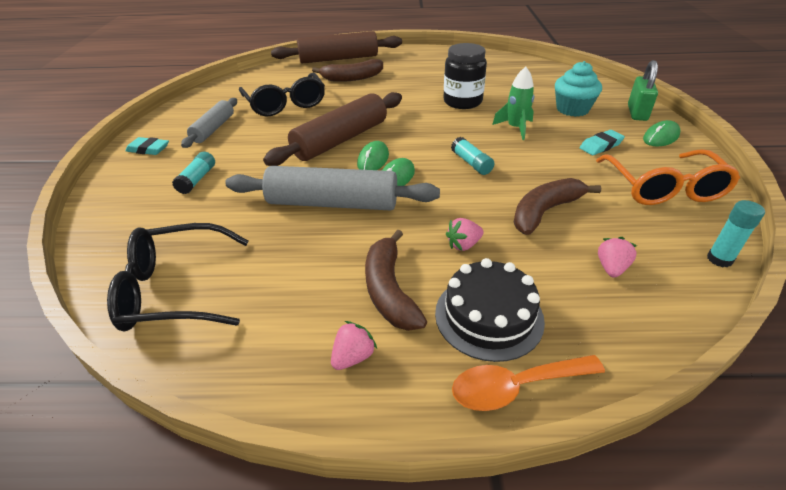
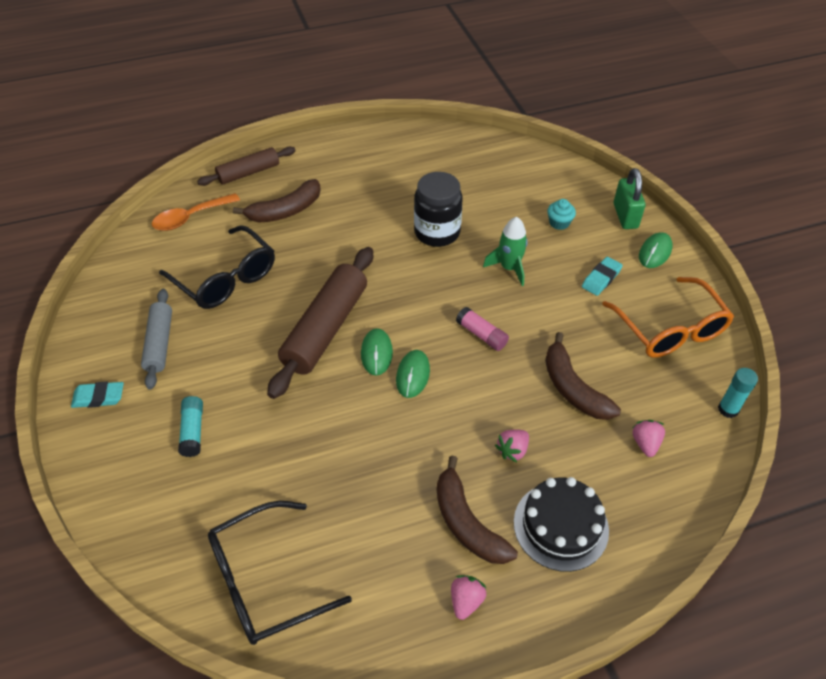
camera: 20 degrees left, 10 degrees up
grey rolling pin [225,166,440,211] -> none
brown rolling pin [271,31,402,63] -> brown rolling pin [197,146,296,186], size x0.60
turquoise glue stick [451,137,494,175] -> pink glue stick [456,307,509,351]
orange spoon [452,355,605,411] -> orange spoon moved to [152,193,240,231]
brown banana [513,178,601,235] -> brown banana turned 60 degrees counterclockwise [545,332,621,420]
turquoise cupcake [555,61,602,117] -> turquoise cupcake [547,199,576,230], size x0.56

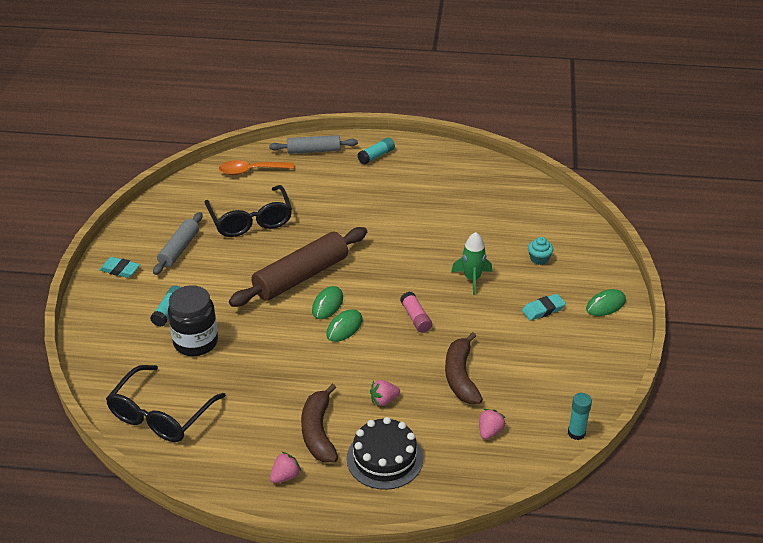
camera: 25 degrees right, 10 degrees down
brown rolling pin [197,146,296,186] -> grey rolling pin [269,135,358,154]
black glasses [208,501,352,645] -> black glasses turned 60 degrees counterclockwise [106,365,226,442]
brown banana [233,179,321,223] -> none
black jar [414,172,463,247] -> black jar moved to [168,285,218,356]
orange glasses [602,277,734,358] -> none
green padlock [614,168,646,229] -> none
none -> turquoise glue stick [358,137,395,165]

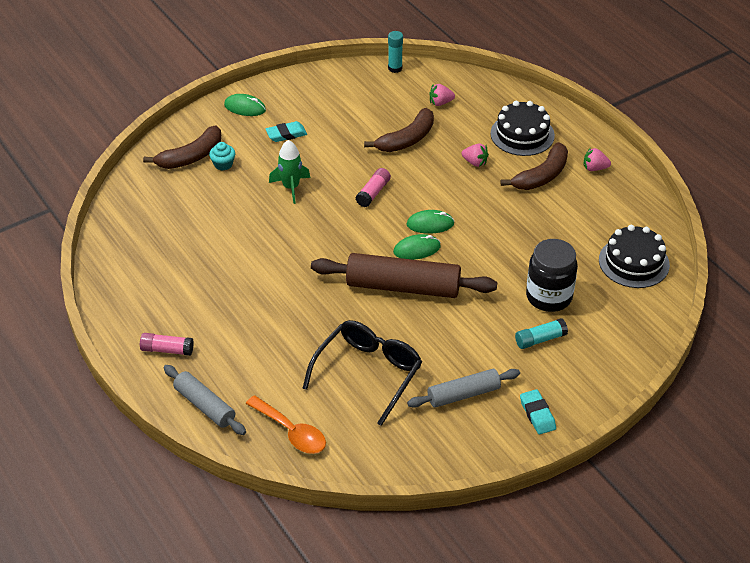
camera: 130 degrees left, 5 degrees up
black glasses [106,365,226,442] -> black cake [599,225,670,288]
turquoise glue stick [358,137,395,165] -> pink glue stick [140,333,194,356]
turquoise eraser [522,294,566,321] -> turquoise eraser turned 45 degrees counterclockwise [266,121,307,142]
none -> brown banana [143,126,221,169]

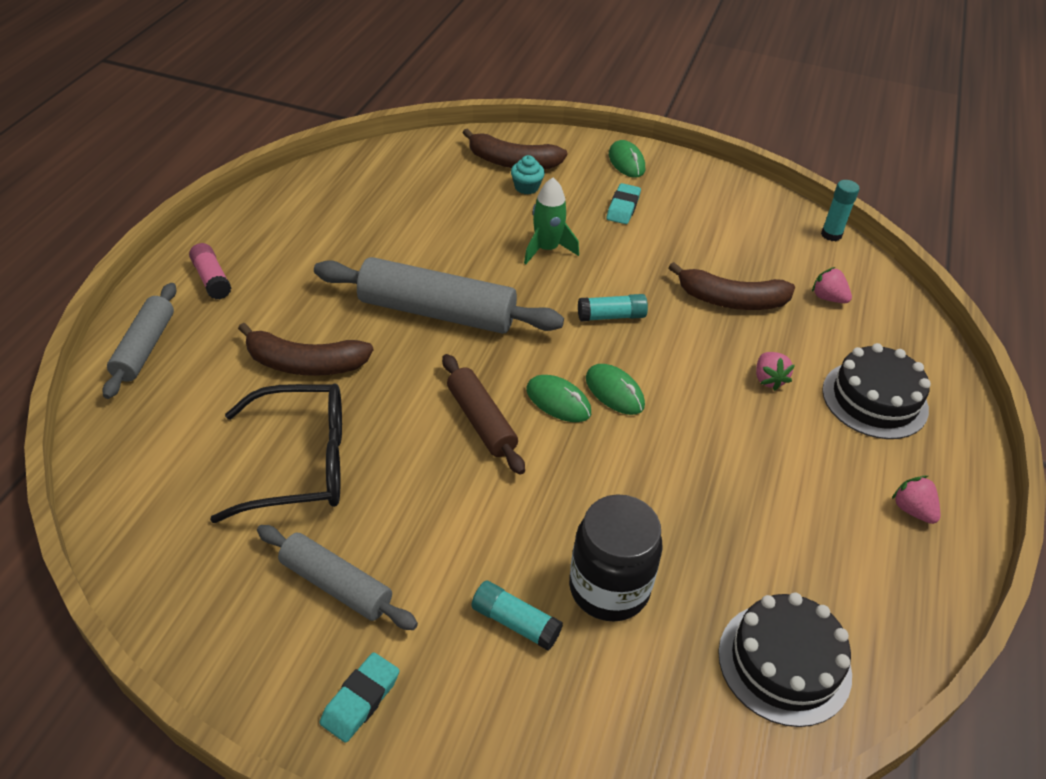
camera: 50 degrees right, 0 degrees up
orange spoon [246,395,326,454] -> none
turquoise eraser [266,121,307,142] -> turquoise eraser turned 75 degrees clockwise [607,183,641,224]
brown rolling pin [311,253,497,298] -> brown rolling pin [442,354,525,475], size x0.60
pink glue stick [355,168,391,207] -> turquoise glue stick [578,294,648,321]
brown banana [501,142,568,190] -> brown banana moved to [238,323,373,376]
none -> grey rolling pin [314,257,564,334]

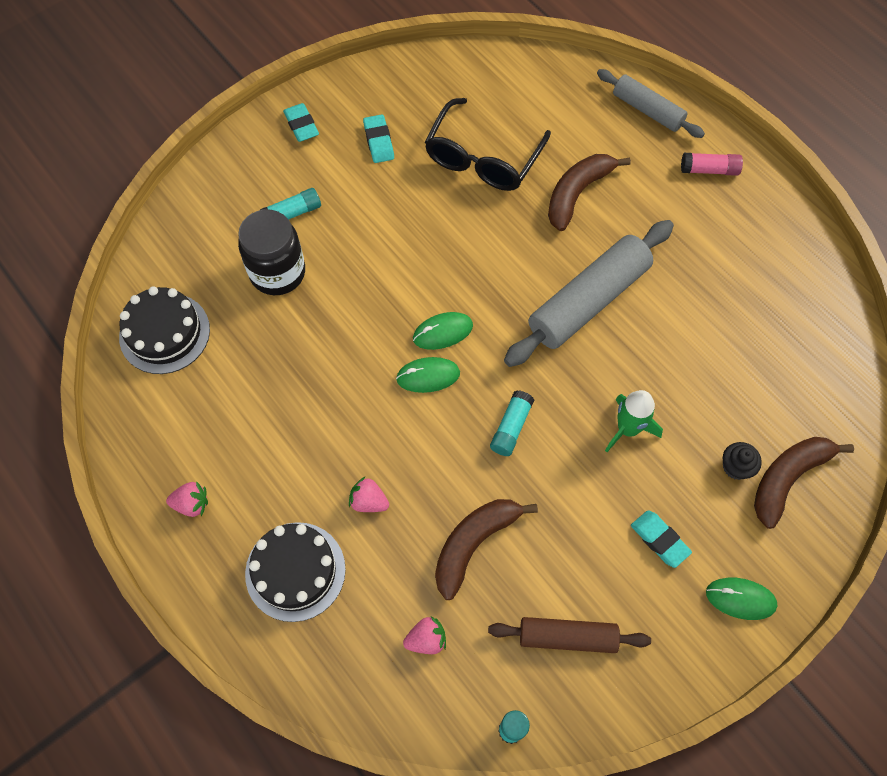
camera: 125 degrees right, 20 degrees up
grey rolling pin [257,525,418,630] -> turquoise eraser [363,114,394,163]
brown rolling pin [442,354,525,475] -> brown rolling pin moved to [488,617,651,653]
turquoise cupcake [511,155,545,195] -> black cupcake [723,442,762,480]

